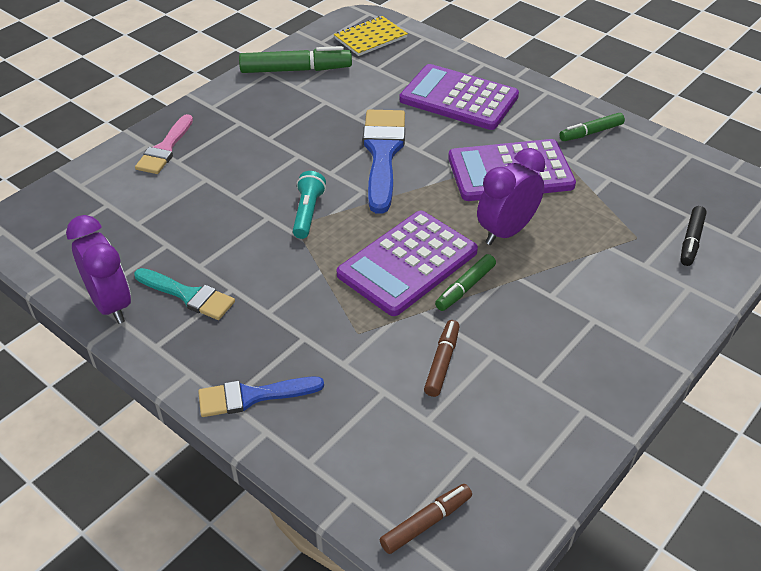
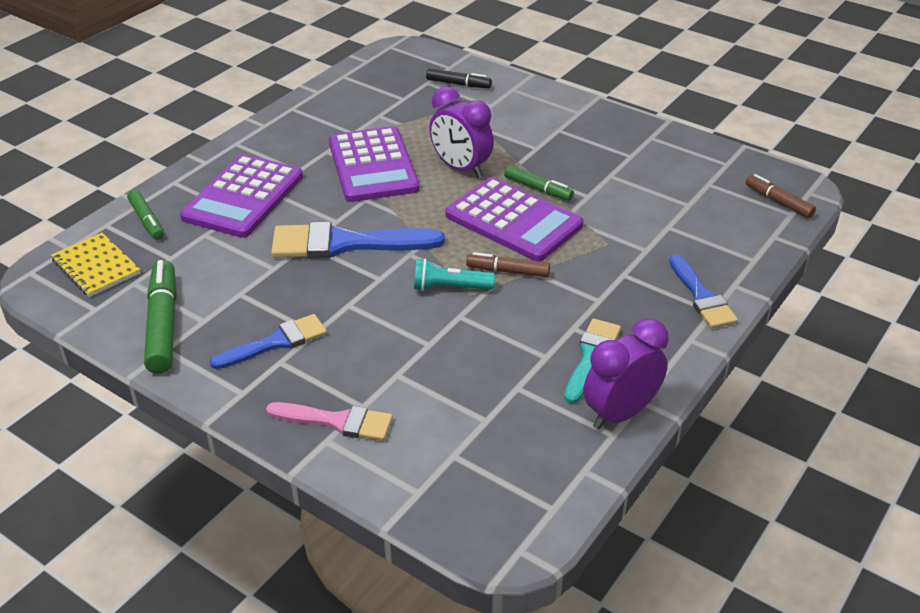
camera: 95 degrees left, 5 degrees down
brown marker [424,320,460,397] -> brown marker moved to [466,252,550,277]
green marker [559,113,625,141] -> green marker moved to [127,190,164,240]
none -> blue brush [210,314,327,369]

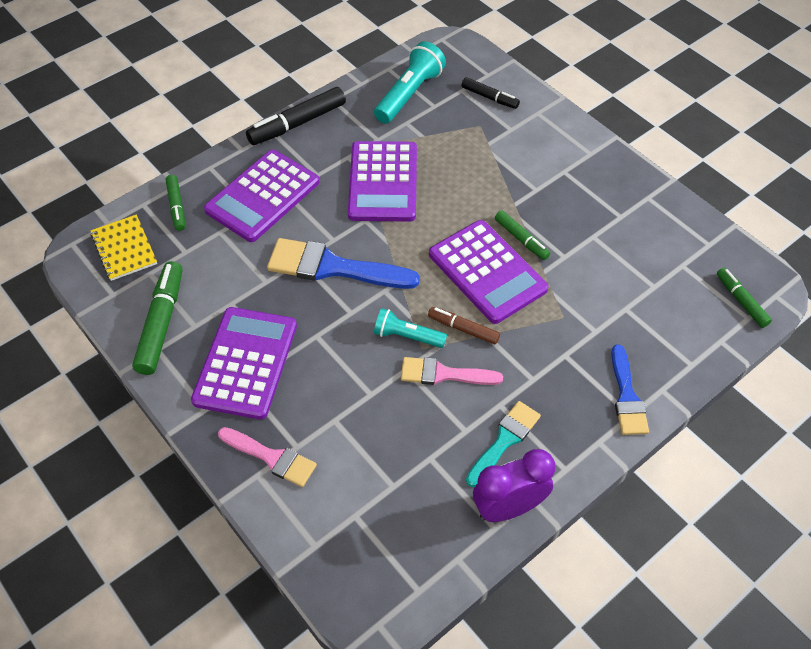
camera: 15 degrees right, 15 degrees up
blue brush [210,314,327,369] -> purple calculator [191,307,297,420]
purple clock [429,87,494,178] -> none
brown marker [746,174,816,218] -> green marker [717,268,772,328]
none -> black marker [246,87,346,145]
none -> turquoise flashlight [374,41,446,124]
none -> pink brush [401,357,503,385]

